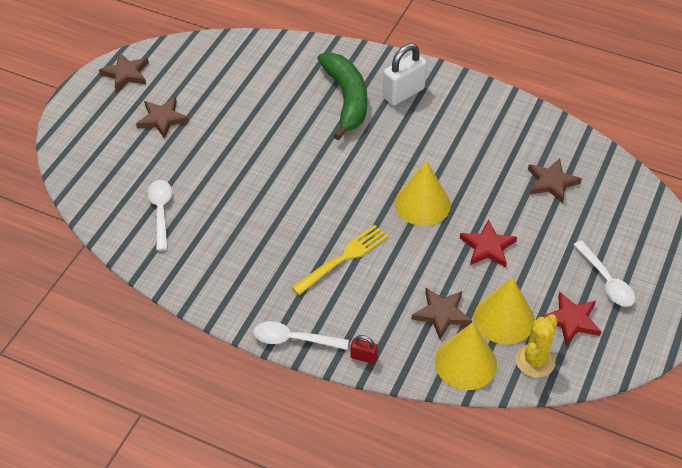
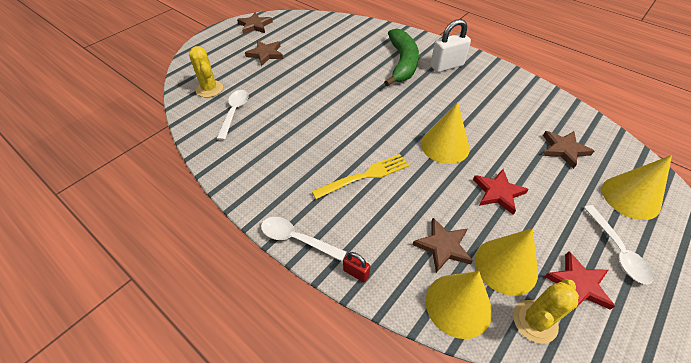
camera: 15 degrees right, 0 degrees up
none -> yellow cactus [189,46,223,98]
none -> yellow cone [602,155,672,220]

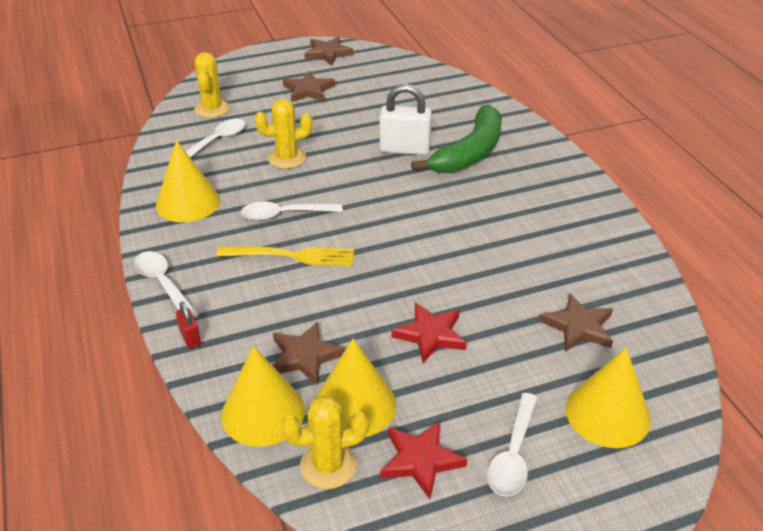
camera: 30 degrees right, 10 degrees down
yellow cone [421,102,470,164] -> yellow cone moved to [156,140,220,222]
white padlock [430,19,471,72] -> white padlock moved to [379,84,432,155]
none -> white spoon [241,202,343,221]
none -> yellow cactus [255,99,312,169]

